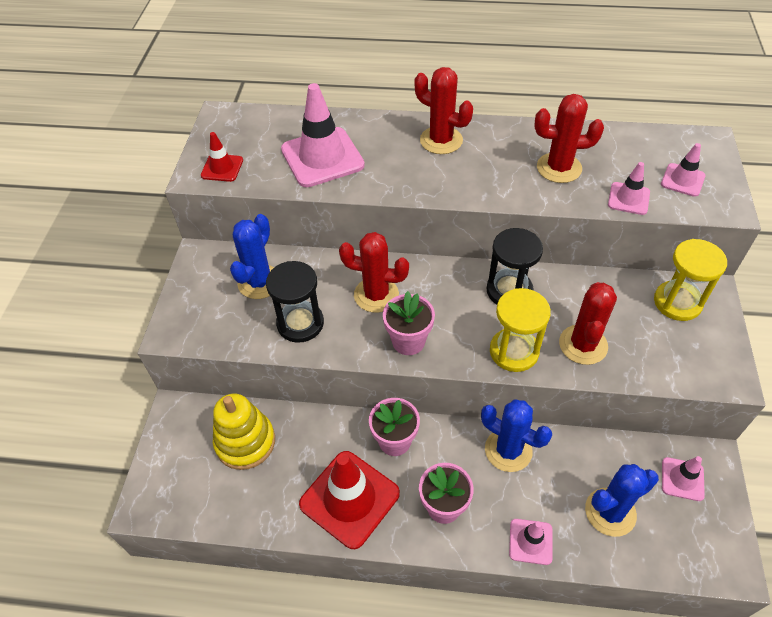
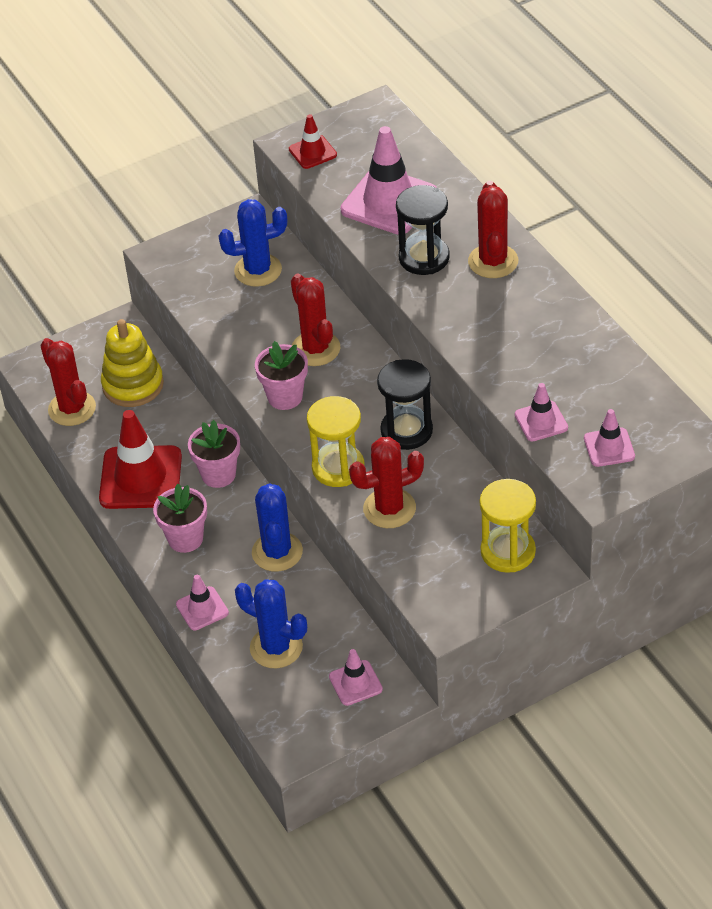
camera: 55 degrees right, 5 degrees down
black hourglass [266,261,324,343] -> black hourglass moved to [396,185,450,275]
red cactus [534,94,604,183] -> red cactus moved to [40,338,96,426]

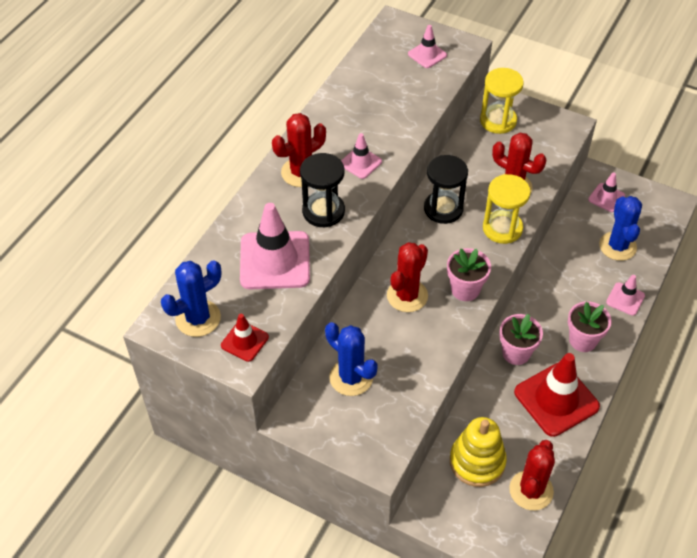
camera: 125 degrees left, 5 degrees up
blue cactus [252,483,303,572] -> blue cactus moved to [161,260,221,337]
pink traffic cone [515,383,568,441] -> pink traffic cone moved to [341,133,382,179]

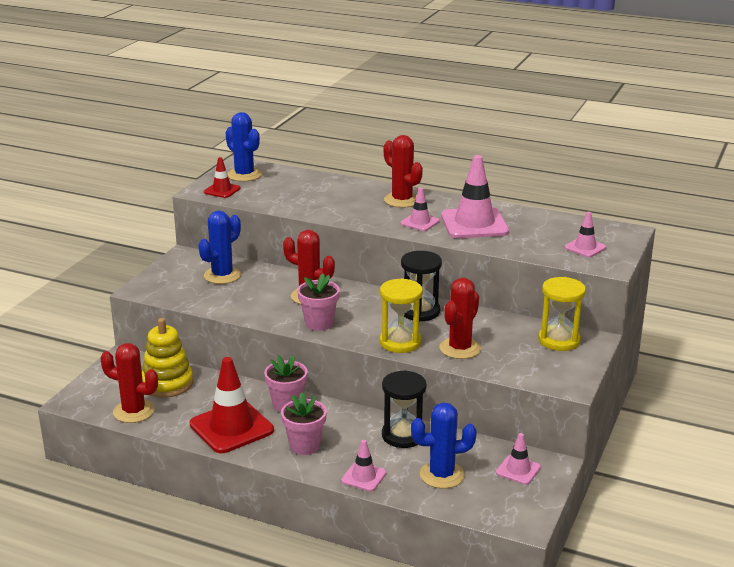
camera: 85 degrees right, 25 degrees down
pink traffic cone [240,203,310,289] -> pink traffic cone moved to [441,155,509,238]
black hourglass [300,153,345,227] -> black hourglass moved to [382,370,426,448]

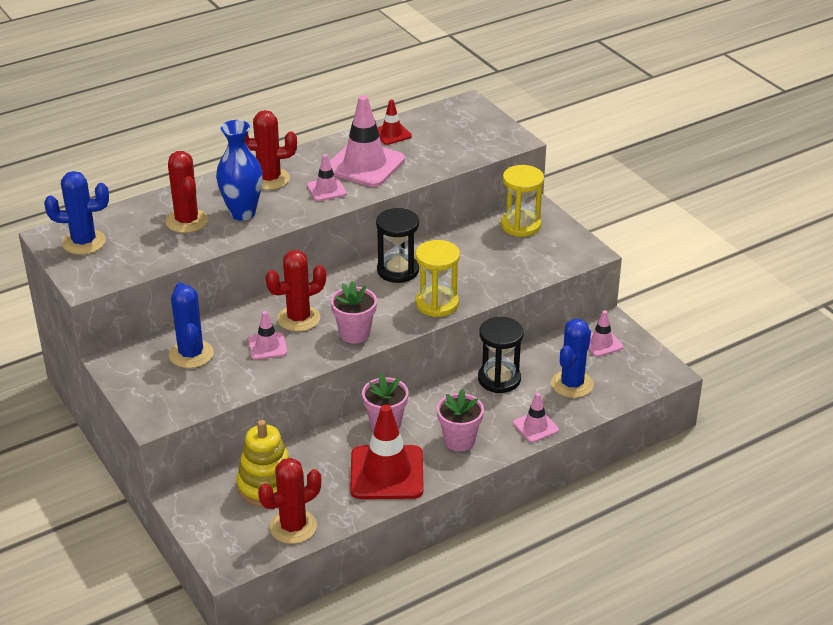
camera: 55 degrees left, 10 degrees up
red traffic cone [204,157,241,198] -> red traffic cone moved to [377,99,412,145]
red cactus [439,278,481,359] -> red cactus moved to [166,151,208,233]
pink traffic cone [564,212,606,257] -> pink traffic cone moved to [248,311,287,360]
none -> blue vase [216,120,263,221]

